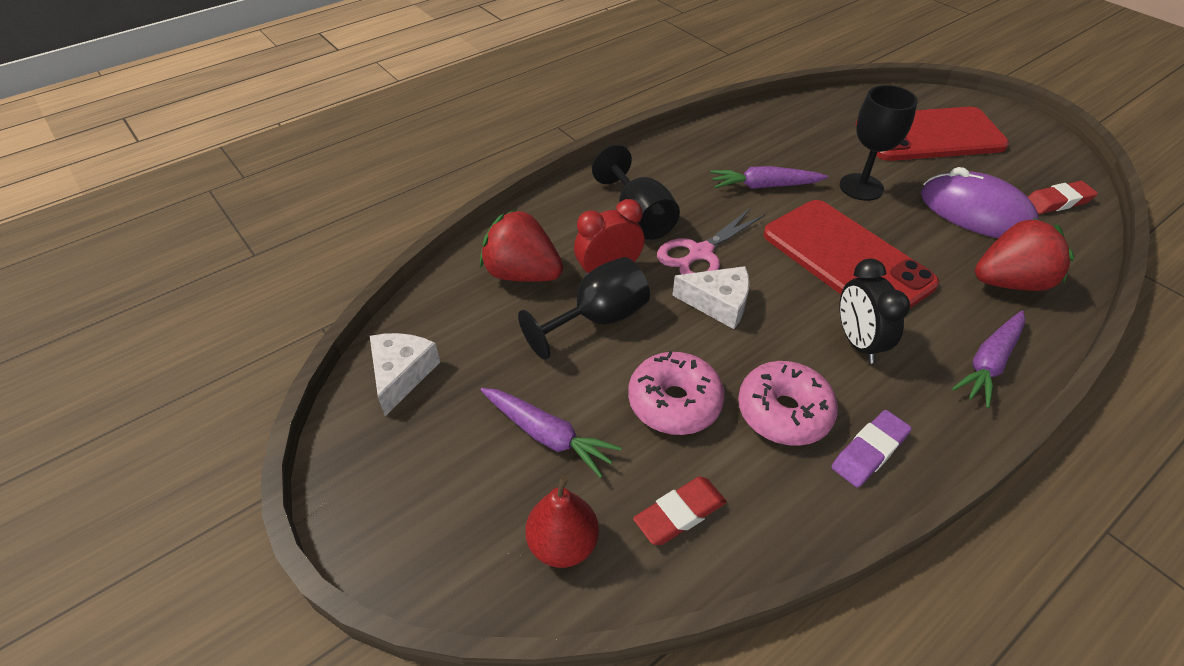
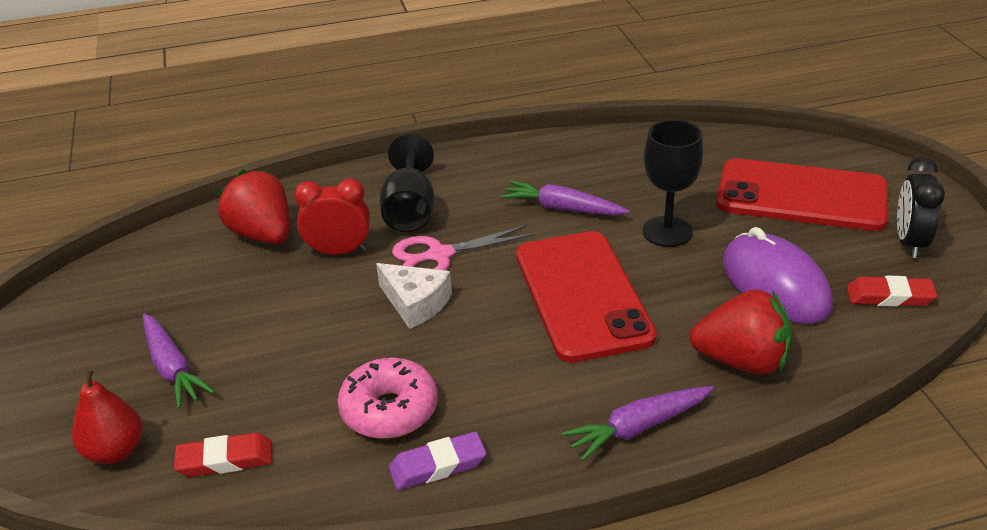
camera: 25 degrees right, 10 degrees down
white cheese [370,333,440,416] -> none
black goblet [518,257,650,360] -> none
pink donut [628,351,725,435] -> none
black clock [840,259,910,363] -> black clock moved to [897,157,945,258]

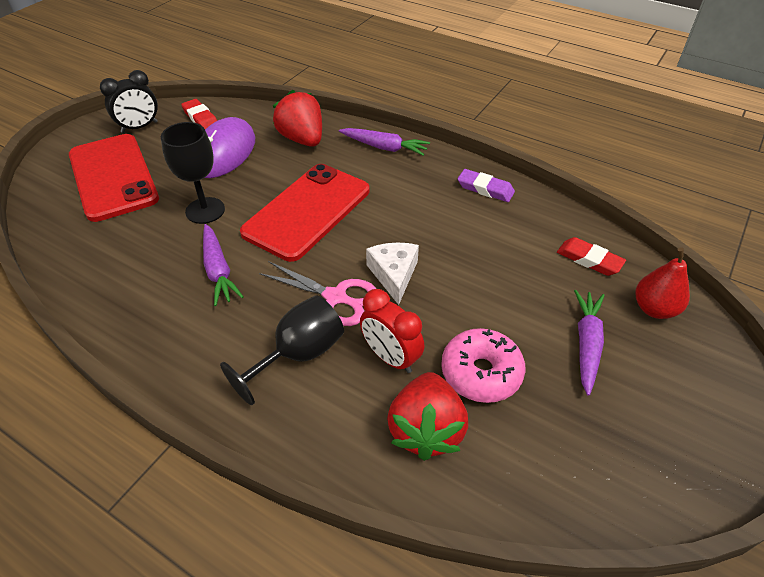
camera: 135 degrees left, 10 degrees up
pink donut [337,357,438,439] -> pink donut moved to [441,328,526,403]

